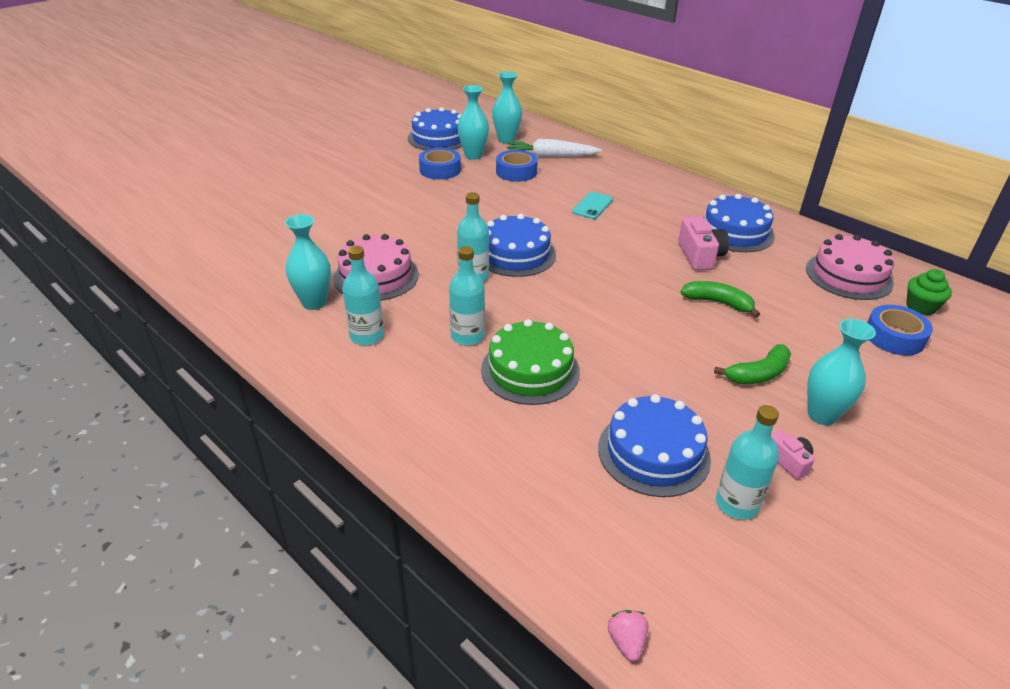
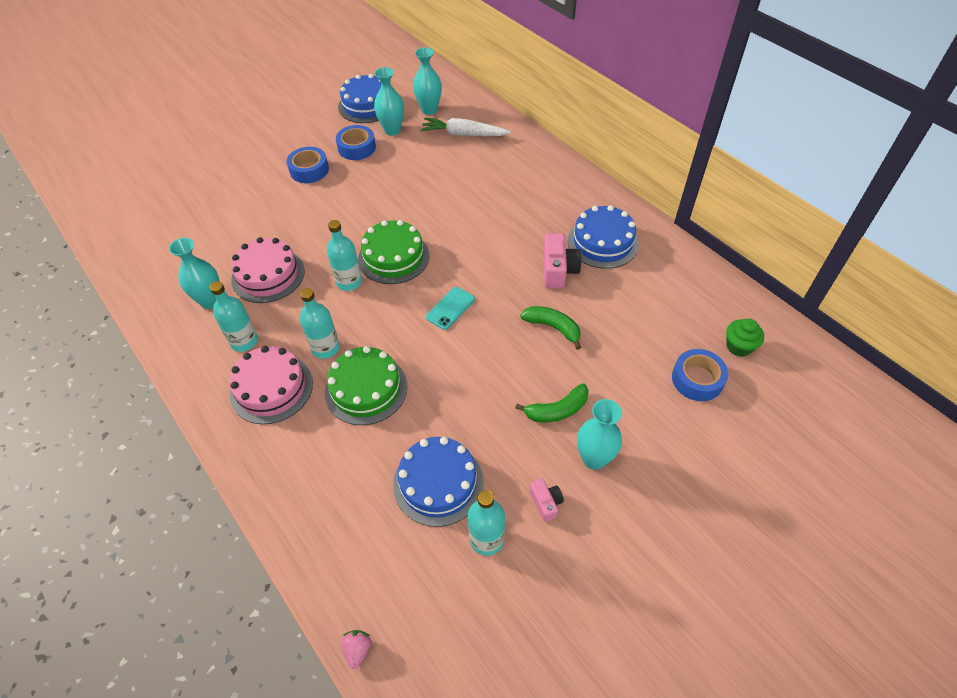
camera: 10 degrees right, 15 degrees up
blue cake [487,214,556,277] -> green cake [358,220,429,284]
blue tape [496,150,538,182] -> blue tape moved to [287,147,329,183]
turquoise phone [572,192,613,219] -> turquoise phone moved to [426,287,475,330]
pink cake [806,234,894,300] -> pink cake moved to [229,346,313,424]

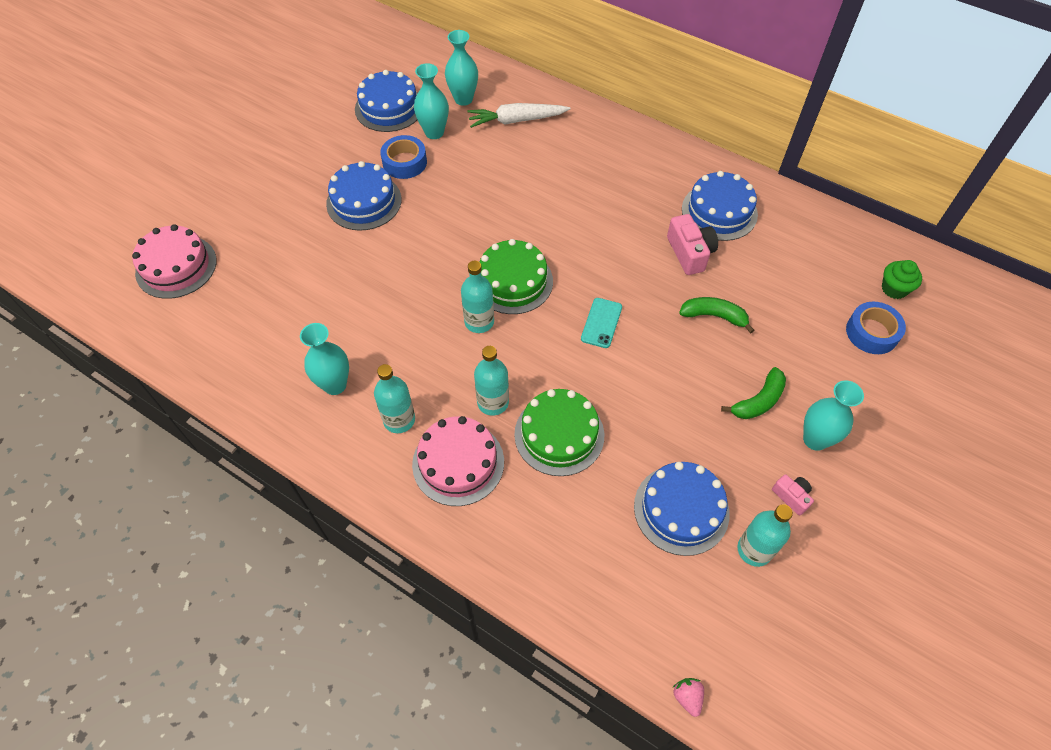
camera: 20 degrees left, 5 degrees up
pink cake [231,237,305,303] -> pink cake moved to [132,224,217,299]
blue tape [287,147,329,183] -> blue cake [326,161,402,231]

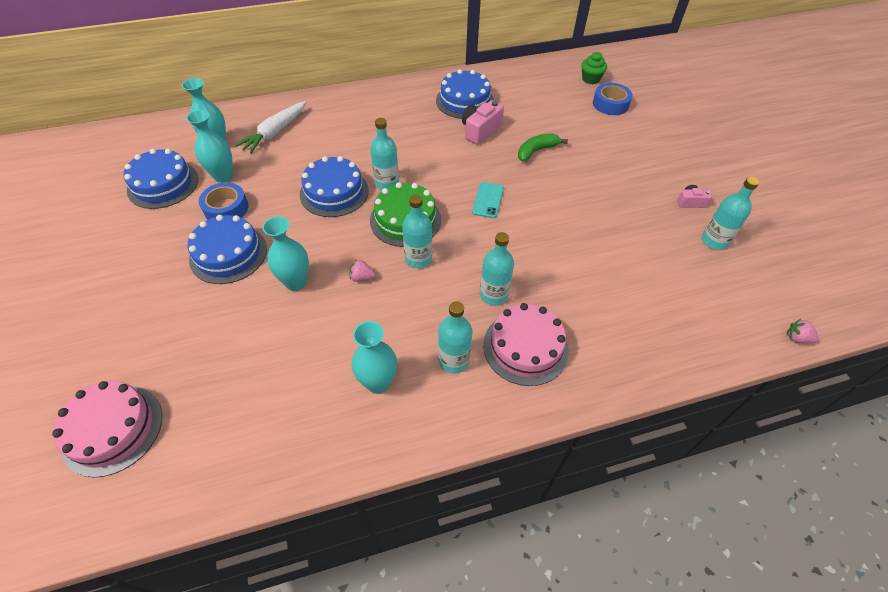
camera: 50 degrees left, 5 degrees down
green cake [514,389,604,476] -> none
turquoise phone [581,298,622,348] -> turquoise phone turned 45 degrees clockwise [472,182,504,218]
blue cake [634,462,729,556] -> blue cake moved to [300,156,369,217]
pink camera [667,214,718,275] -> pink camera turned 75 degrees counterclockwise [462,100,504,145]
green banana [721,367,786,419] -> none
turquoise vase [803,380,864,451] -> turquoise vase moved to [262,216,309,291]
none -> pink strawberry [349,259,376,282]
none -> turquoise bottle [370,118,399,189]

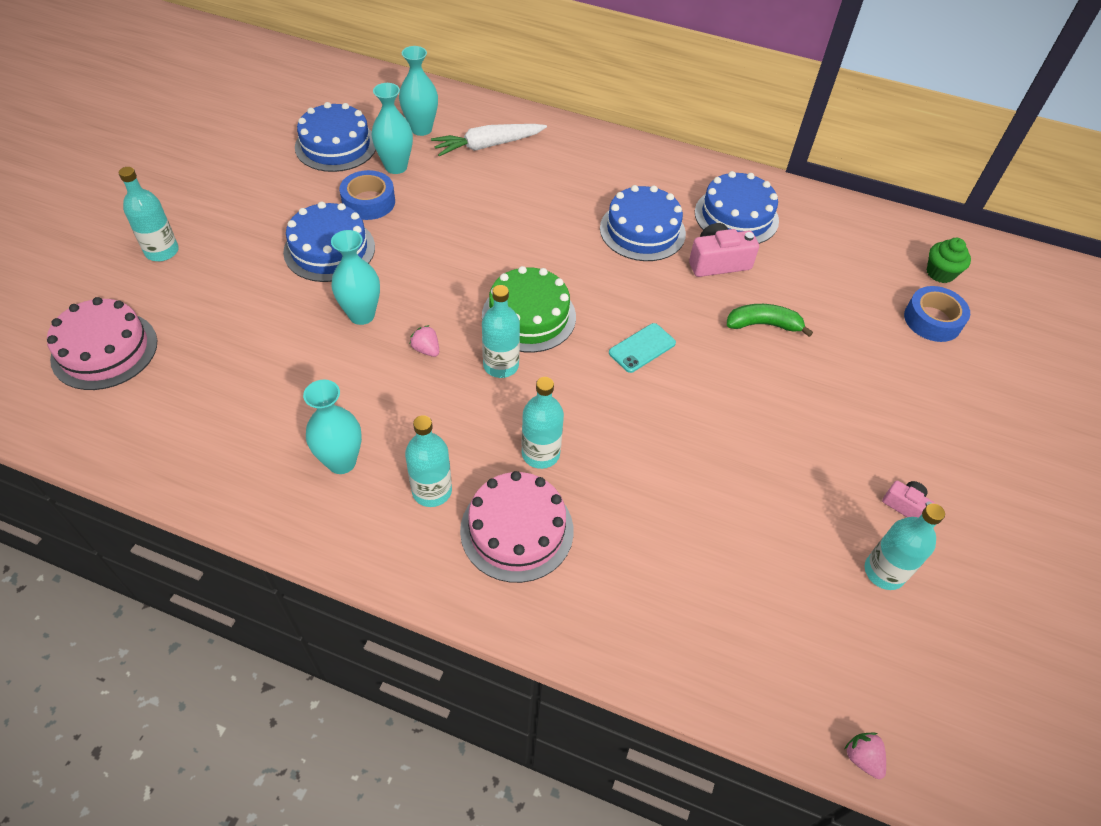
camera: 35 degrees right, 0 degrees up
blue cake [300,156,369,217] -> blue cake moved to [600,185,686,261]
turquoise bottle [370,118,399,189] -> turquoise bottle moved to [119,167,179,261]

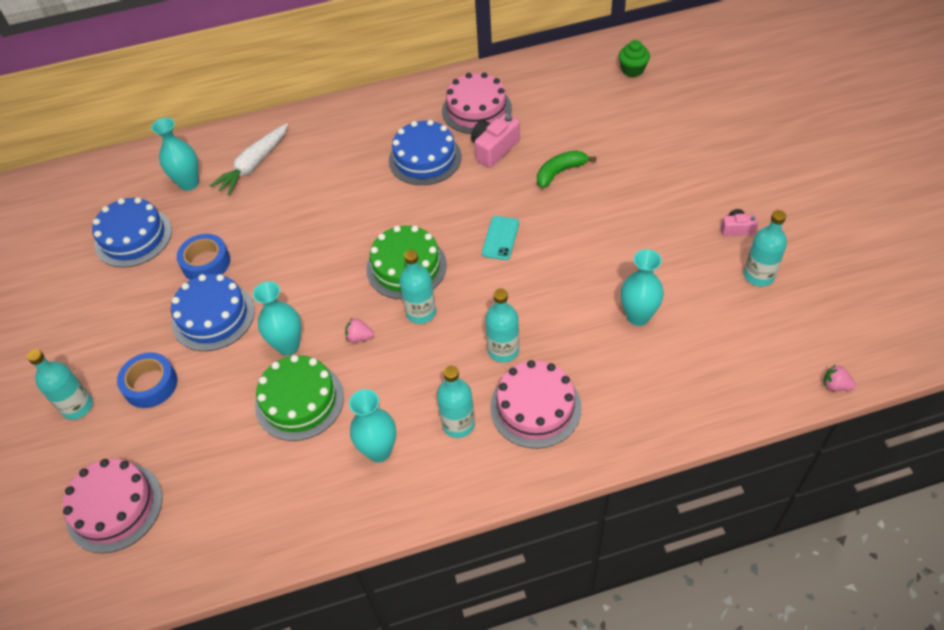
camera: 30 degrees left, 0 degrees up
turquoise vase [372,83,413,174] -> turquoise vase moved to [621,249,664,326]
blue cake [695,171,779,244] -> pink cake [442,72,512,134]
blue tape [904,286,970,342] -> blue tape moved to [117,352,177,408]
none -> green cake [255,355,344,441]

